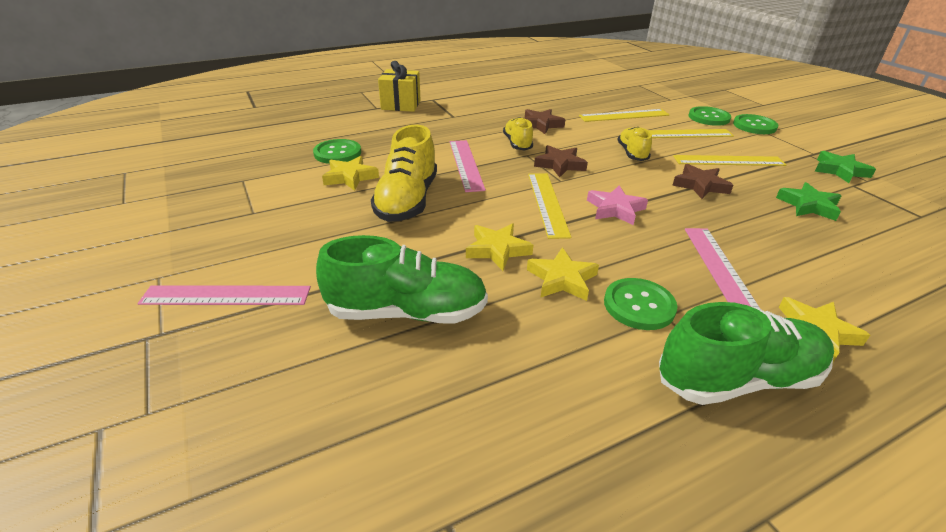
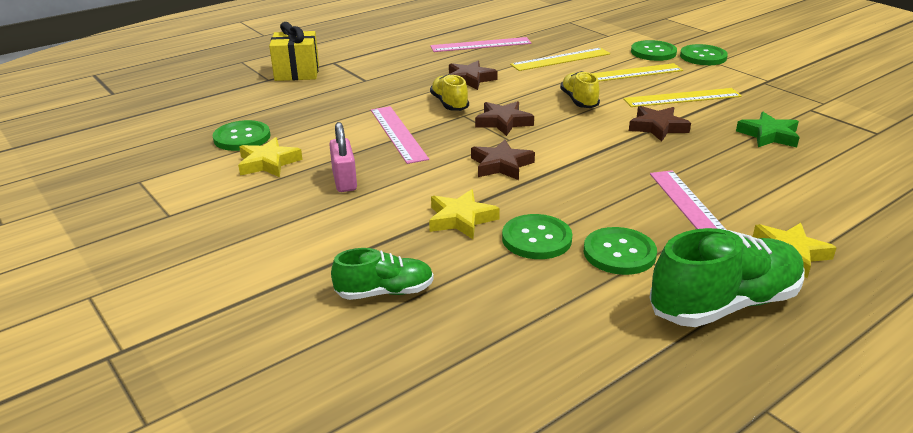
camera: 10 degrees left, 5 degrees down
pink ruler [138,285,311,305] -> pink ruler moved to [430,37,532,52]
green shoe [316,235,488,324] -> green shoe [331,248,434,300], size x0.58
yellow shoe [371,125,437,222] -> pink padlock [329,122,357,192]
yellow star [527,247,599,301] -> green button [502,214,573,259]
yellow ruler [528,173,571,239] -> brown star [471,140,535,180]
pink star [587,186,648,225] -> none
green star [815,151,876,183] -> none

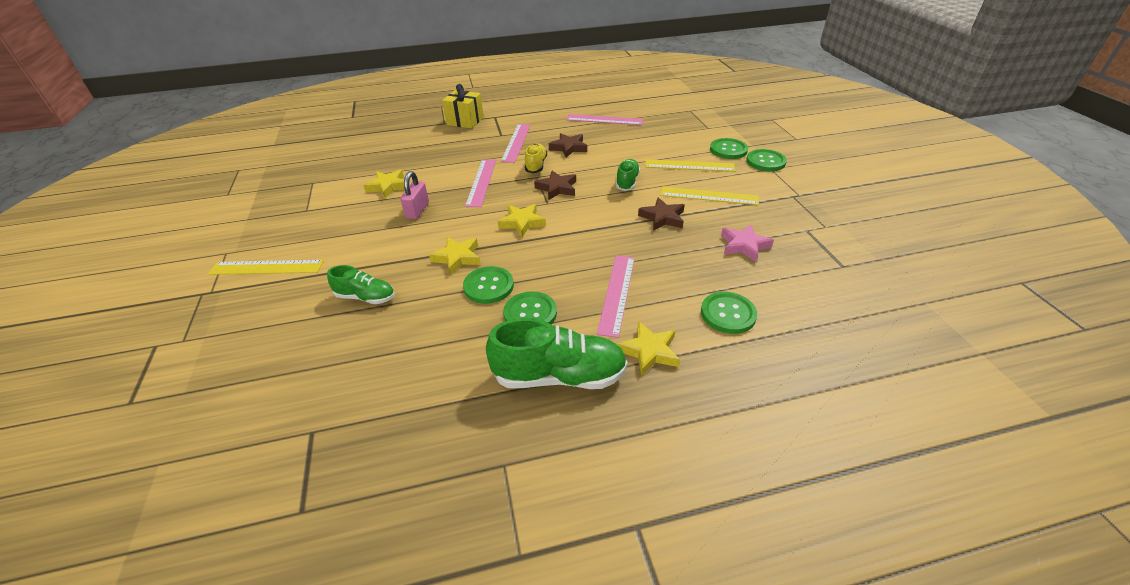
camera: 25 degrees right, 10 degrees up
green button [213,120,270,151] -> green button moved to [701,292,757,334]
brown star [471,140,535,180] -> yellow star [498,204,546,237]
yellow ruler [510,48,610,71] -> yellow ruler moved to [208,260,324,275]
yellow shoe [560,71,600,108] -> green shoe [616,159,640,191]
green star [736,112,800,147] -> pink star [721,225,774,262]
none -> pink ruler [501,124,531,163]

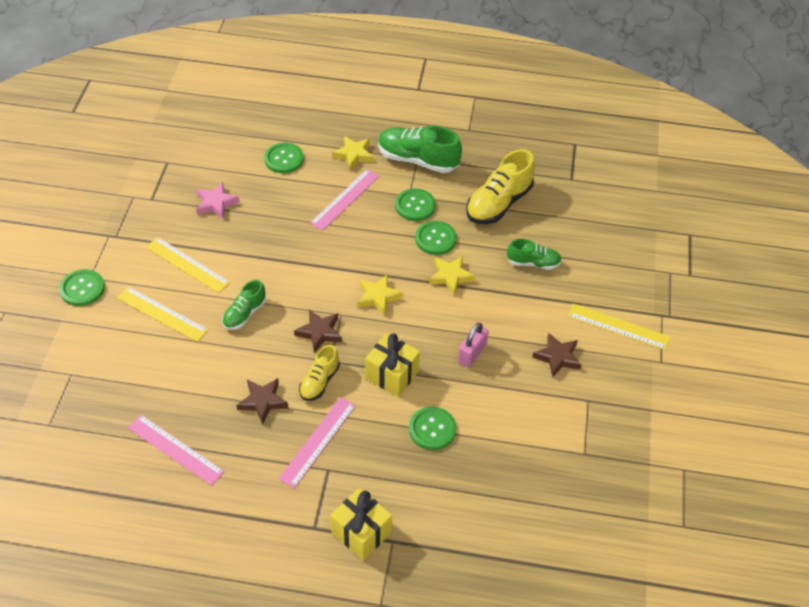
camera: 160 degrees left, 10 degrees up
green shoe [327,265,395,304] -> green shoe turned 150 degrees clockwise [507,239,562,270]
yellow star [364,170,404,198] -> none
pink ruler [465,159,496,207] -> yellow gift [365,333,420,397]
brown star [638,198,685,231] -> brown star moved to [532,333,581,378]
green button [710,138,748,159] -> green button moved to [409,406,456,450]
none -> yellow shoe [466,149,535,224]

